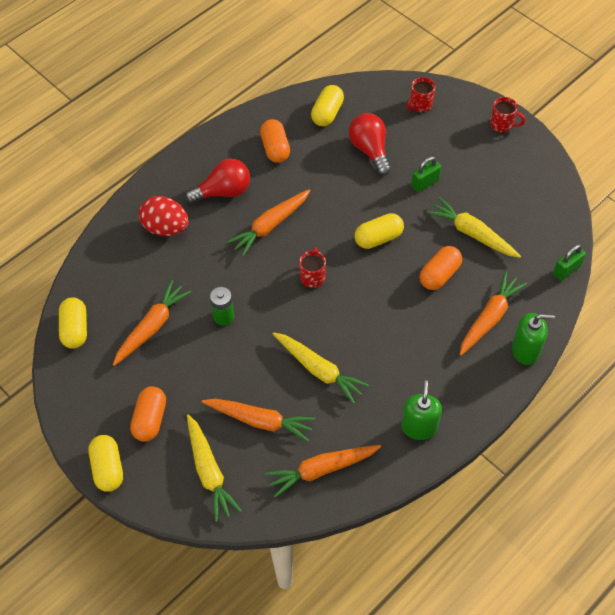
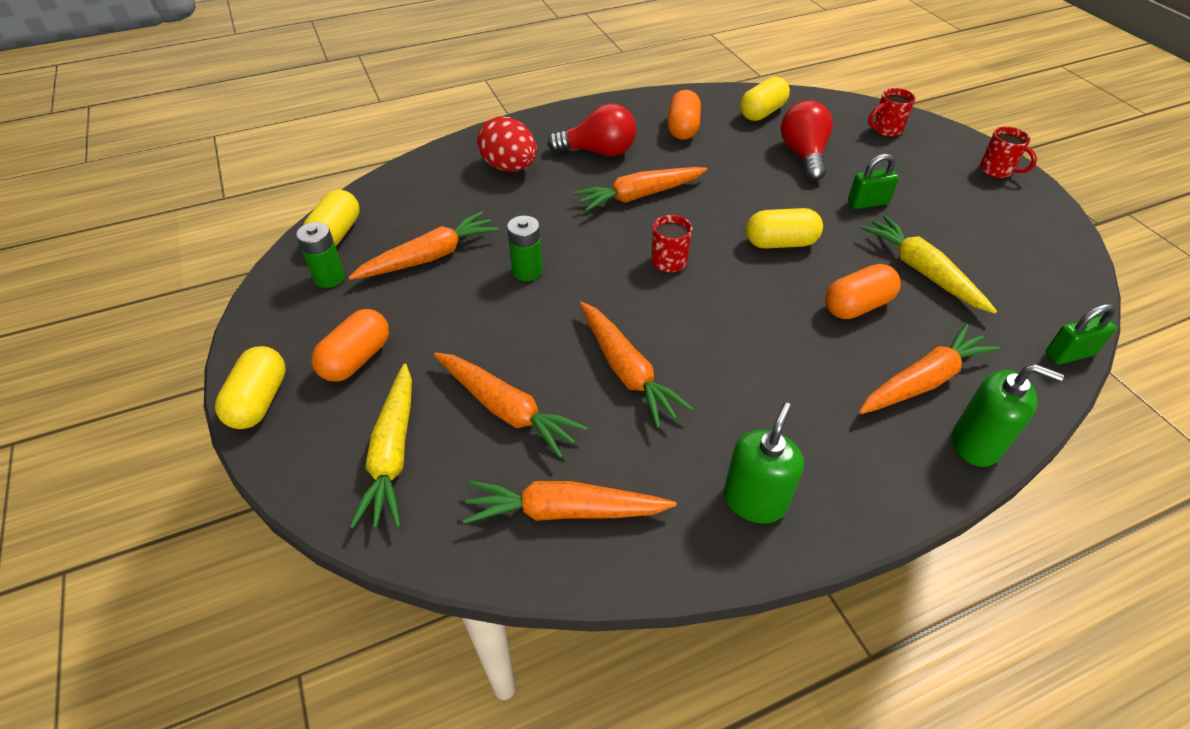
camera: 20 degrees right, 10 degrees down
yellow carrot [273,332,369,404] -> orange carrot [579,302,694,428]
none -> green battery [296,222,345,288]

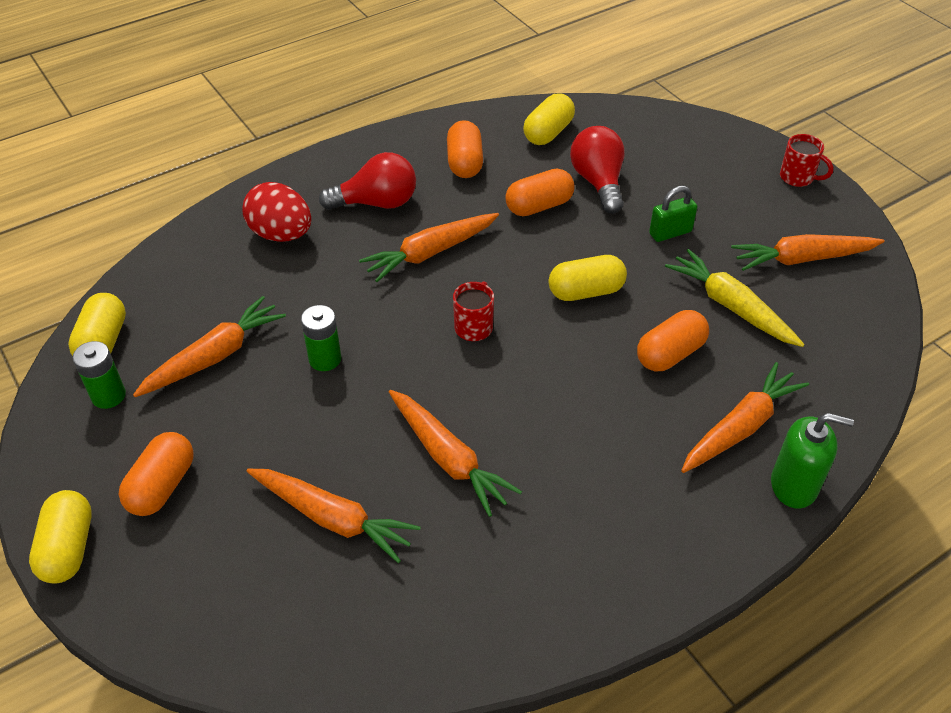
camera: 10 degrees left, 0 degrees up
yellow carrot [350,363,412,529] -> none
orange carrot [463,480,677,524] -> orange carrot moved to [731,234,885,271]
green soap dispenser [723,402,804,523] -> none
red mug [868,88,915,137] -> none
green padlock [1045,304,1116,365] -> none
none -> orange capsule [506,168,575,216]

